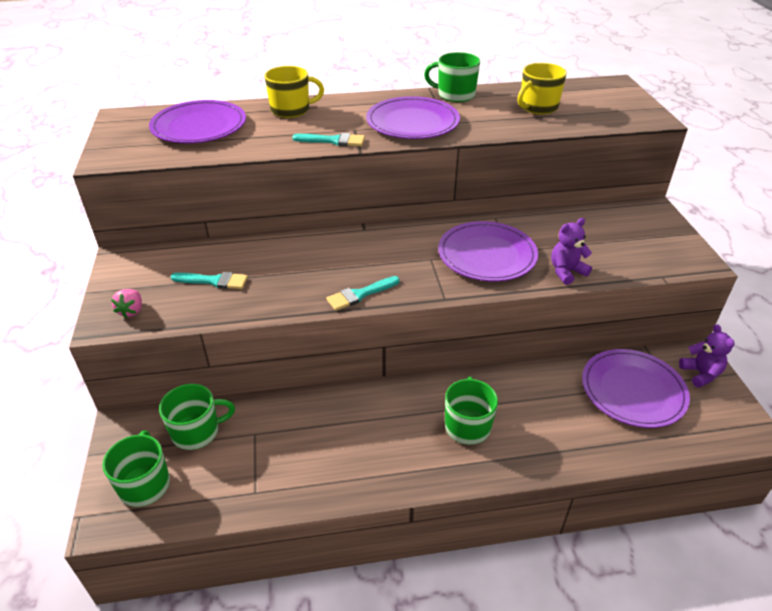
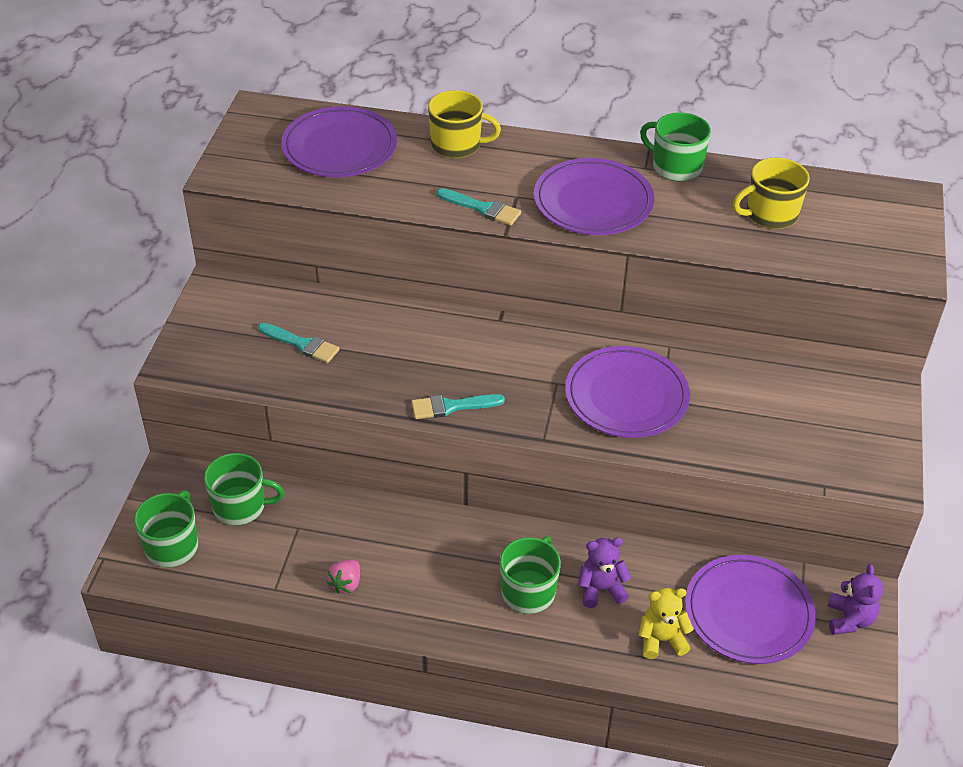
camera: 20 degrees right, 5 degrees up
pink strawberry [111,289,142,318] -> pink strawberry moved to [327,560,360,594]
purple teddy bear [551,218,592,285] -> purple teddy bear moved to [578,538,631,608]
none -> yellow teddy bear [639,588,694,659]

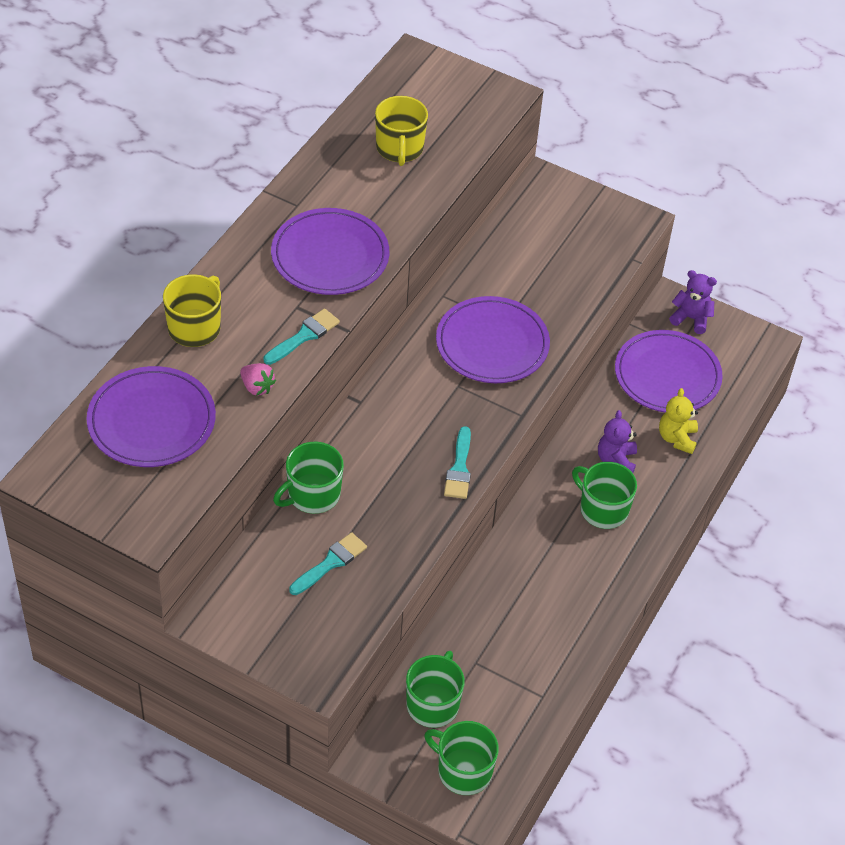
camera: 75 degrees left, 5 degrees up
pink strawberry [327,560,360,594] -> pink strawberry moved to [240,363,276,396]
green mug [640,112,711,182] -> green mug moved to [273,442,344,514]

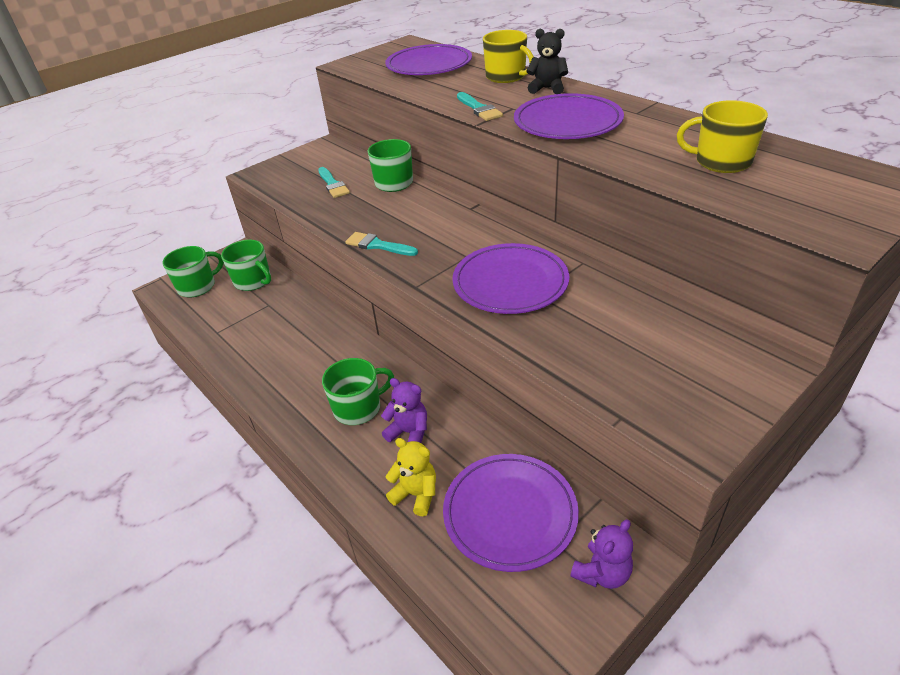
camera: 115 degrees right, 10 degrees down
pink strawberry [240,363,276,396] -> none
none -> black teddy bear [526,29,568,94]

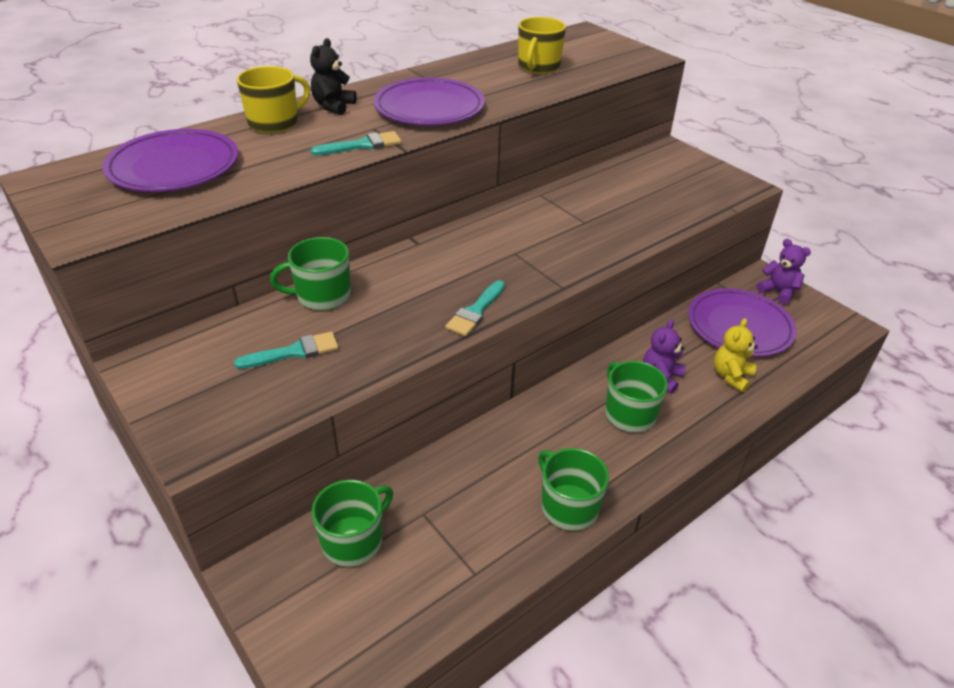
camera: 90 degrees left, 0 degrees up
green mug [162,246,224,297] -> green mug moved to [538,448,609,531]
purple plate [452,243,569,314] -> none

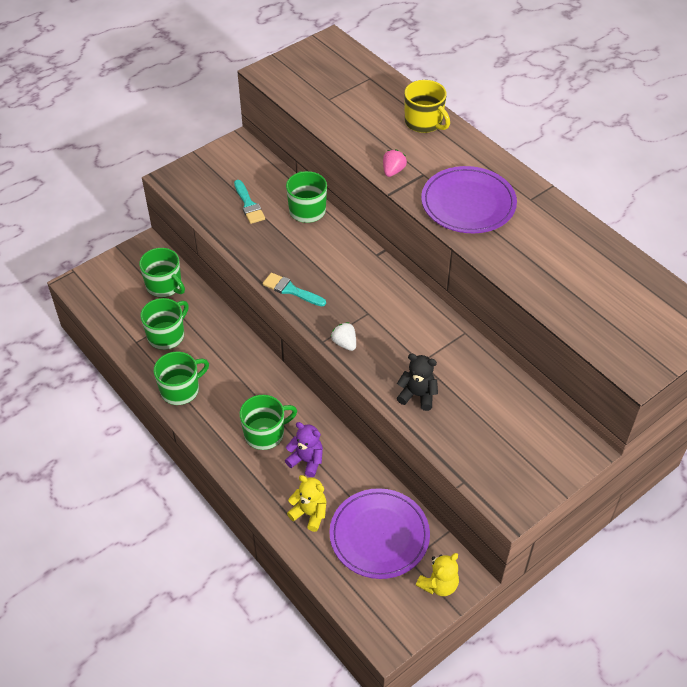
camera: 90 degrees right, 10 degrees up
purple plate [102,129,238,192] -> none
black teddy bear [310,38,356,115] -> black teddy bear moved to [397,354,438,411]
turquoise brush [310,131,402,155] -> pink strawberry [383,149,407,177]
yellow mug [518,17,566,74] -> none
purple teddy bear [757,239,811,305] -> yellow teddy bear [416,553,459,596]
none -> green mug [141,298,189,350]
none -> white strawberry [331,322,356,351]

